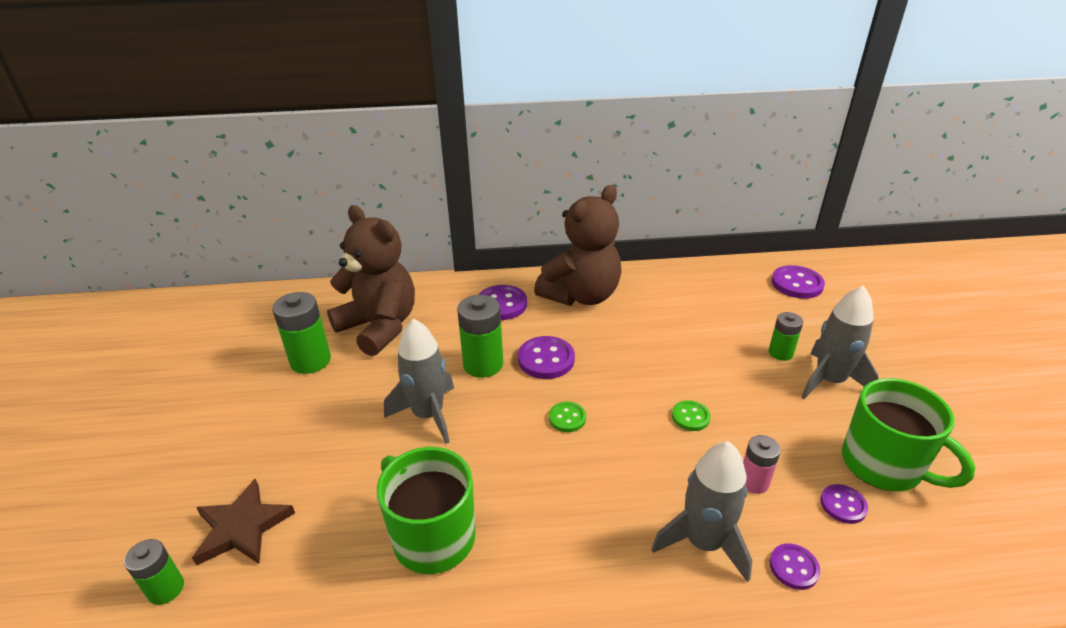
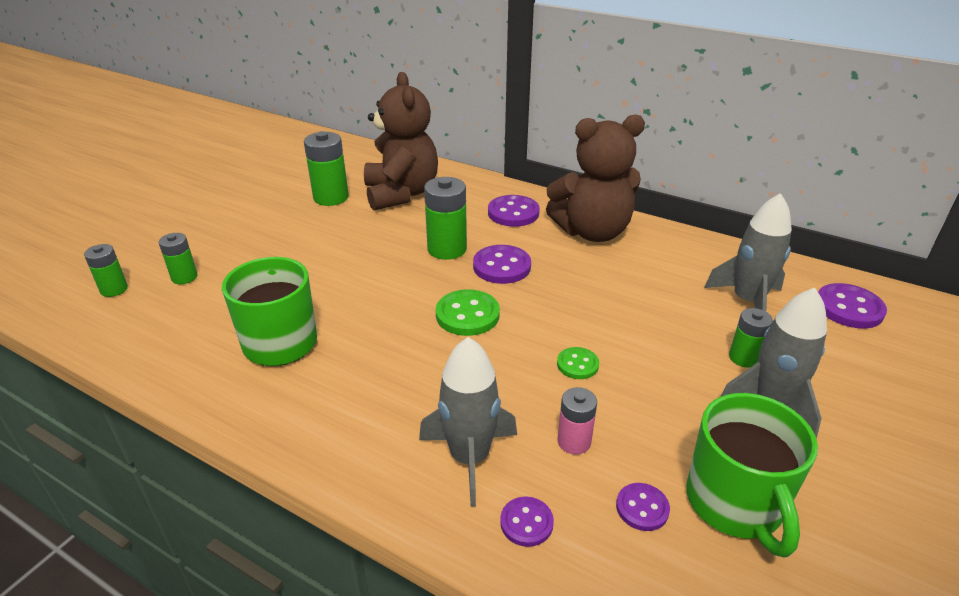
camera: 35 degrees right, 0 degrees up
brown star [192,478,295,566] -> green battery [158,233,198,284]
grey rocket [384,319,454,444] -> grey rocket moved to [704,193,792,311]
green button [549,402,586,432] -> green button [436,289,500,336], size x1.68

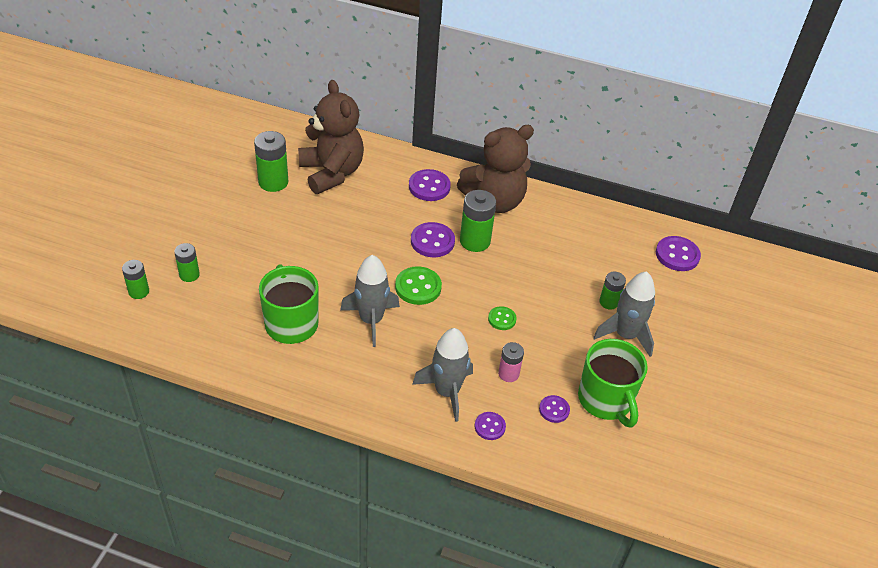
camera: 15 degrees left, 10 degrees up
green battery [424,177,467,260] -> green battery moved to [460,190,496,252]
grey rocket [704,193,792,311] -> grey rocket moved to [340,255,400,347]

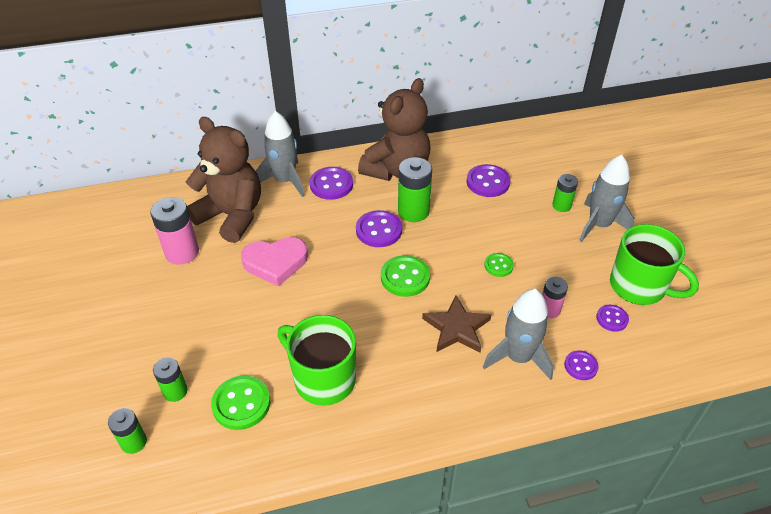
camera: 30 degrees left, 0 degrees up
green battery [254,131,288,192] -> pink battery [150,197,199,265]
grey rocket [340,255,400,347] -> grey rocket moved to [256,111,304,197]
purple button [656,236,701,271] -> purple button moved to [467,164,510,197]
none -> green button [211,375,270,430]
none -> pink heart [241,237,308,287]
none -> brown star [422,295,492,353]

